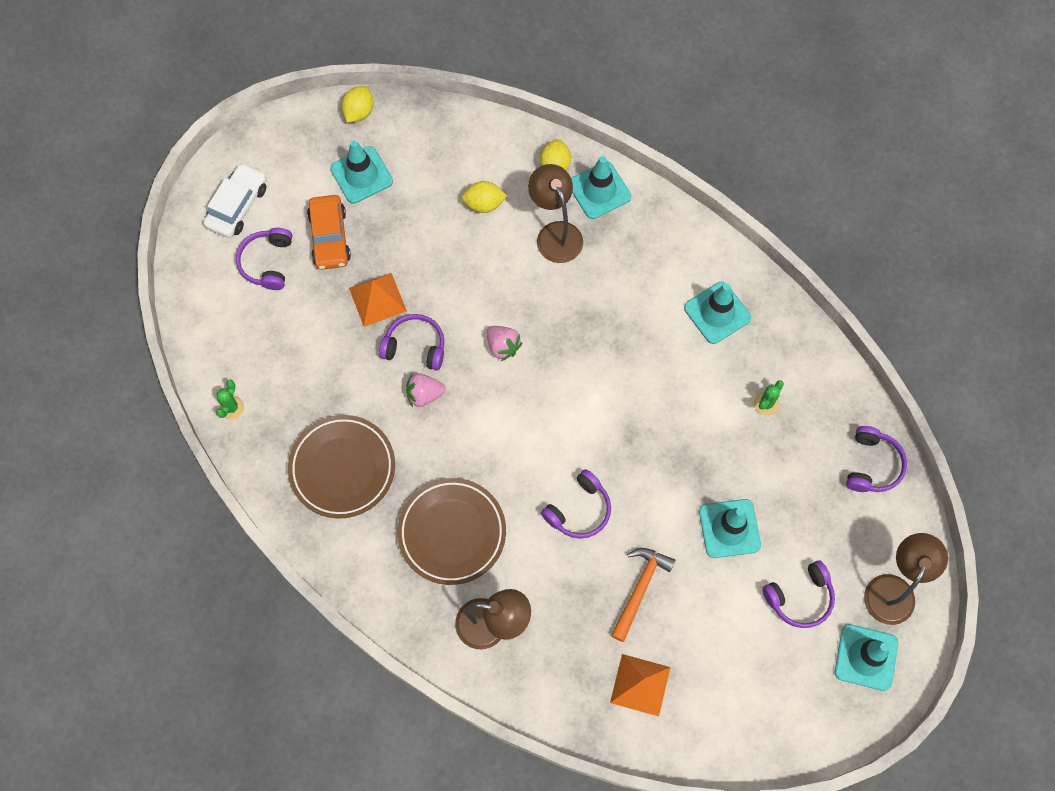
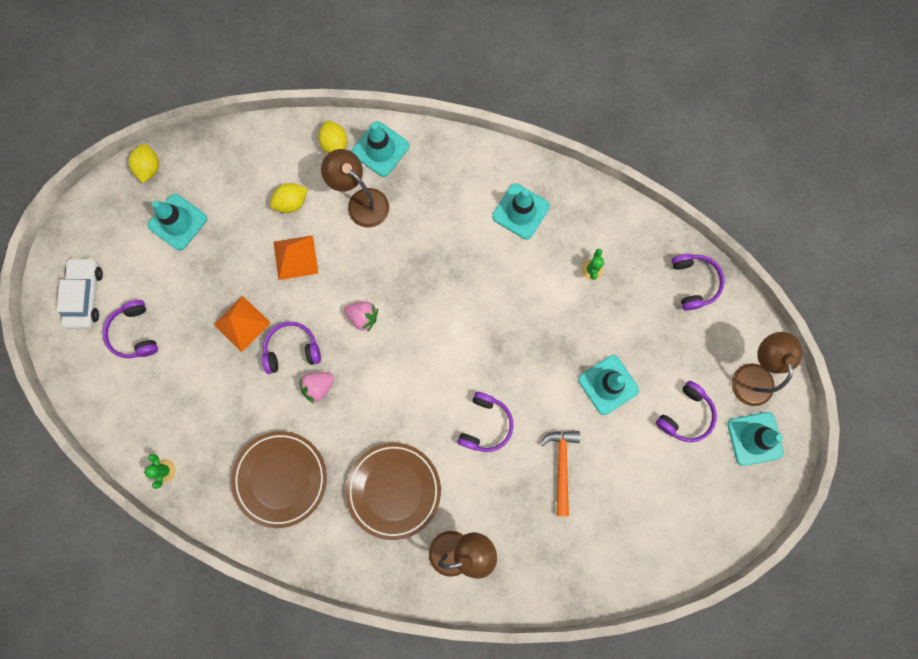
camera: 25 degrees left, 10 degrees up
orange car [307,195,351,270] -> none
orange pyramid [610,654,671,716] -> orange pyramid moved to [273,235,318,280]

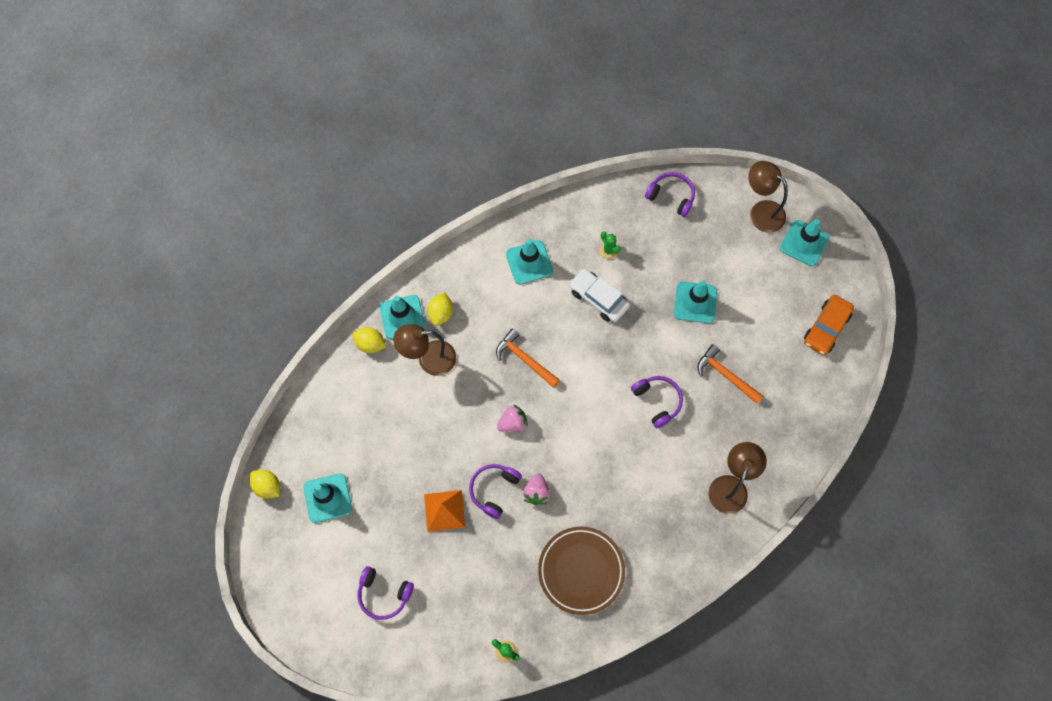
camera: 50 degrees left, 10 degrees down
white car [57,257,103,329] -> white car moved to [569,269,630,322]
yellow lemon [270,183,308,213] -> yellow lemon moved to [427,292,453,326]
orange pyramid [273,235,318,280] -> none
brown plate [346,443,441,540] -> none
purple headphones [656,381,717,442] -> none
none -> orange hammer [496,329,560,388]
none -> orange car [804,295,854,355]

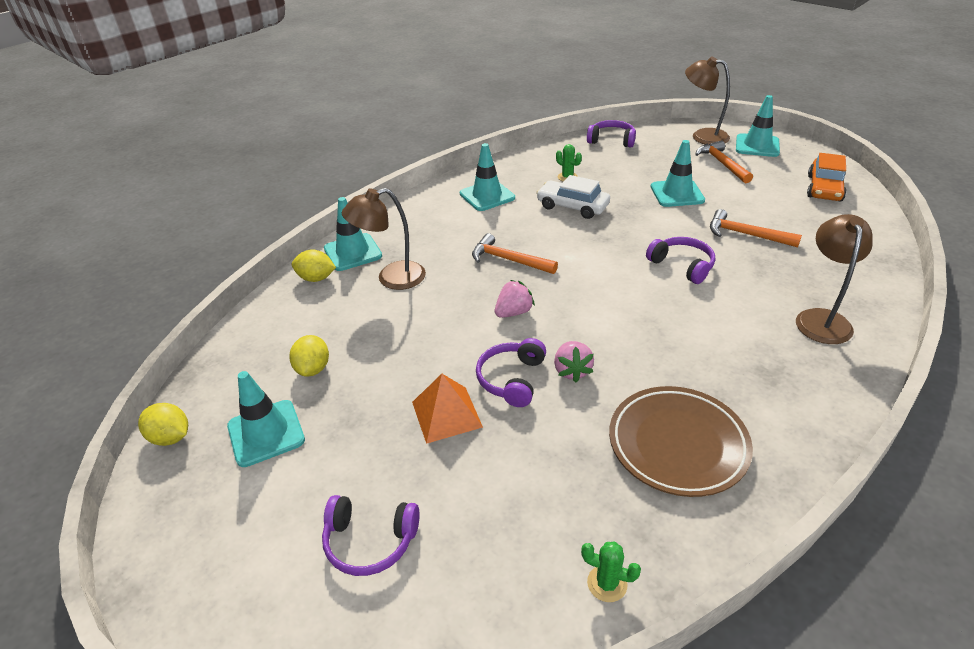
camera: 10 degrees left, 30 degrees down
yellow lemon [427,292,453,326] -> yellow lemon moved to [289,335,329,377]
none -> orange hammer [695,141,753,183]

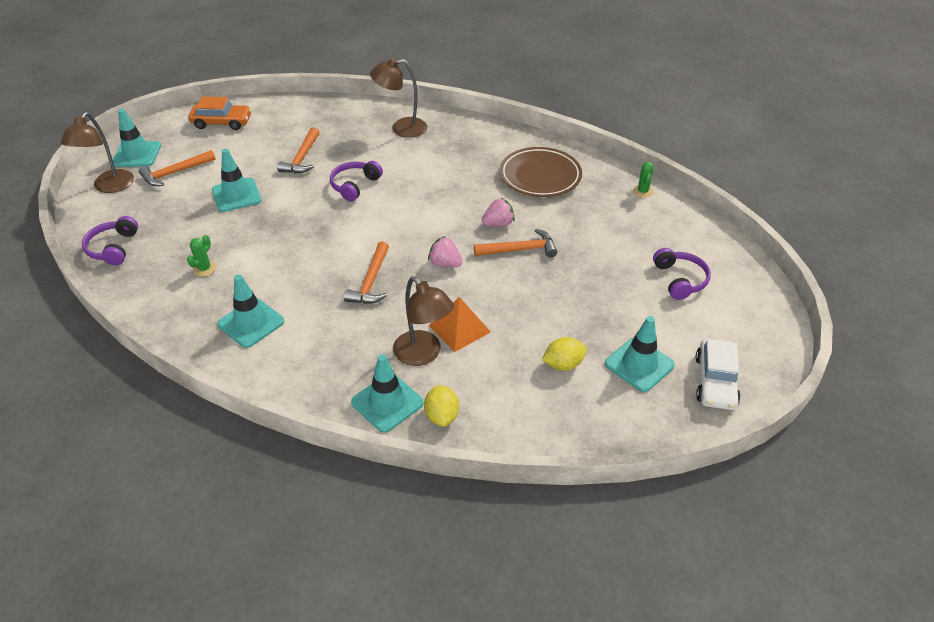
camera: 110 degrees left, 5 degrees up
yellow lemon [138,403,188,446] -> none
orange pyramid [412,374,483,444] -> orange pyramid moved to [429,297,491,352]
purple headphones [476,338,546,407] -> orange hammer [474,229,557,258]
white car [536,175,610,219] -> white car moved to [695,339,741,410]

